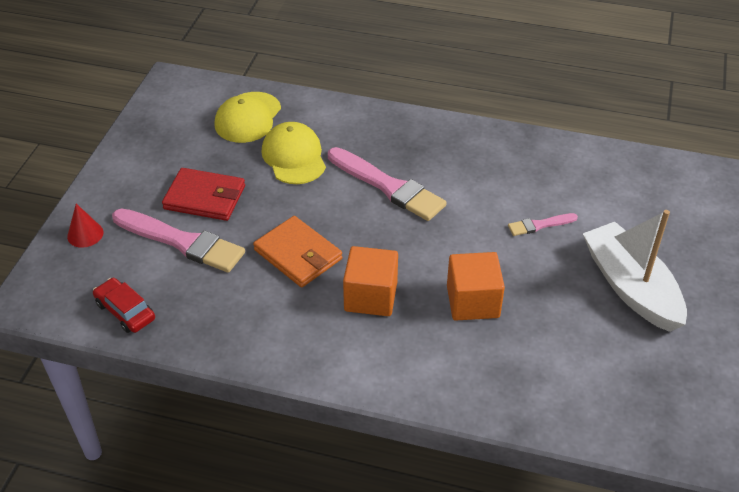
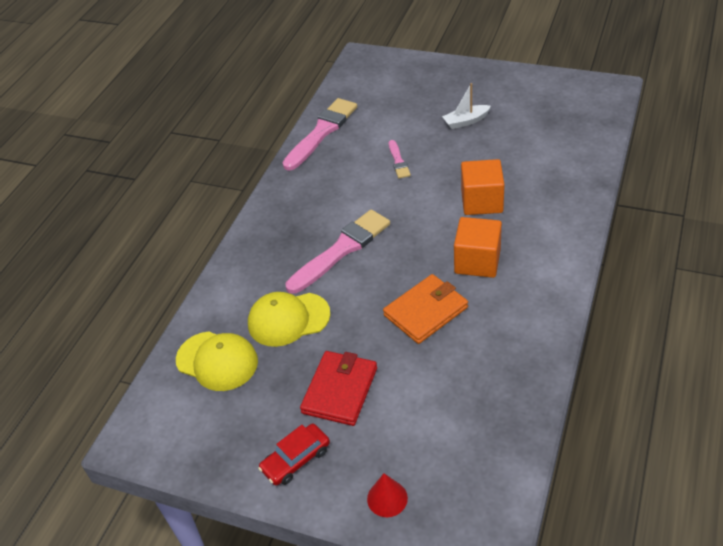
camera: 80 degrees left, 0 degrees up
red car [93,278,155,333] -> red car moved to [258,423,330,485]
pink brush [112,208,245,273] -> pink brush moved to [283,98,357,171]
white boat [583,210,687,332] -> white boat [442,83,491,129], size x0.48

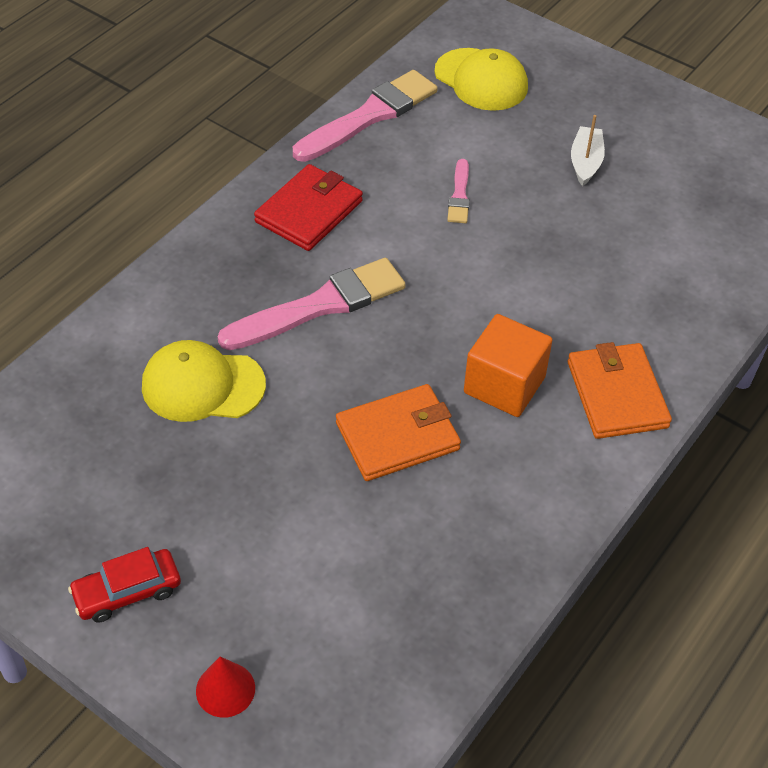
camera: 10 degrees right, 5 degrees up
yellow cap [176,331,258,391] -> yellow cap moved to [435,48,528,111]
red wallet [300,351,377,426] -> red wallet moved to [254,164,363,251]
white boat [442,83,491,129] -> white boat turned 105 degrees clockwise [571,115,605,186]
orange cube [461,159,505,215] -> none
none -> orange wallet [568,342,672,439]

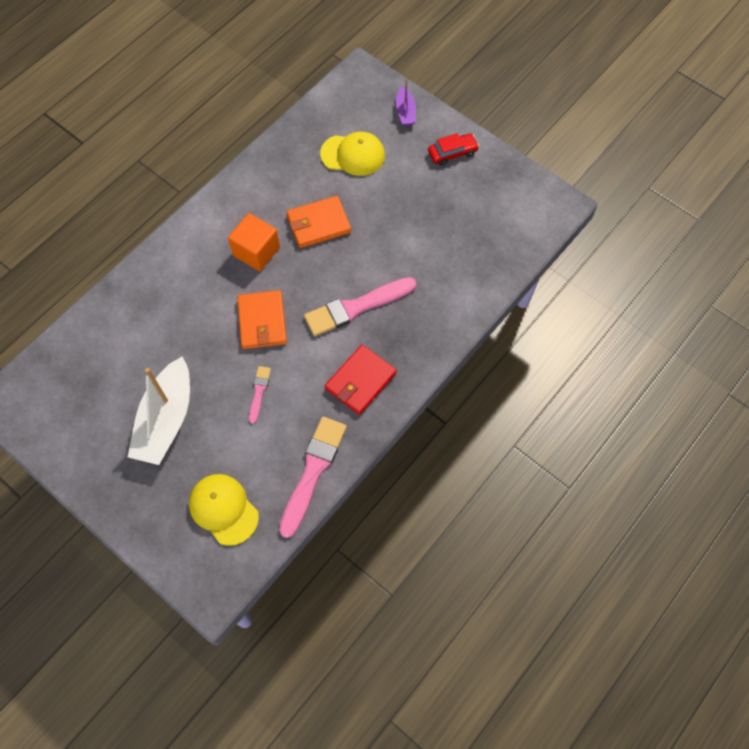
camera: 175 degrees left, 15 degrees up
yellow cap [142,340,266,422] -> yellow cap moved to [320,132,385,176]
red cone [196,657,255,718] -> purple boat [396,79,416,126]
pink brush [293,70,438,162] -> pink brush turned 150 degrees clockwise [279,417,347,538]
orange wallet [568,342,672,439] -> orange wallet moved to [237,290,287,349]
white boat [571,115,605,186] -> white boat [128,356,190,465], size x2.06

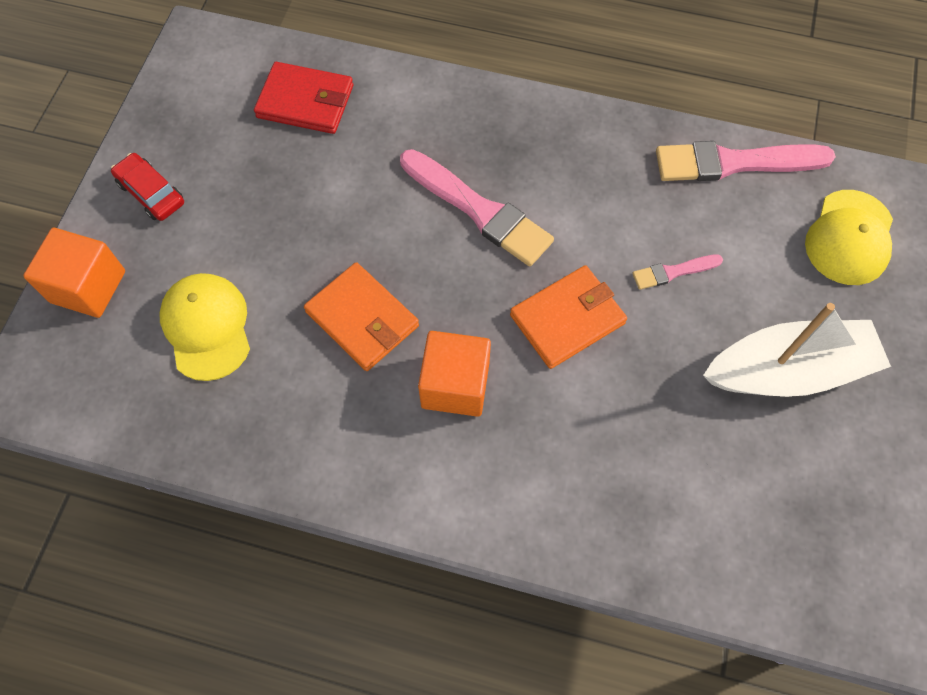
camera: 115 degrees left, 0 degrees up
red wallet [325,345,397,415] -> red wallet moved to [254,62,353,134]
purple boat [396,79,416,126] -> orange cube [23,228,125,318]

